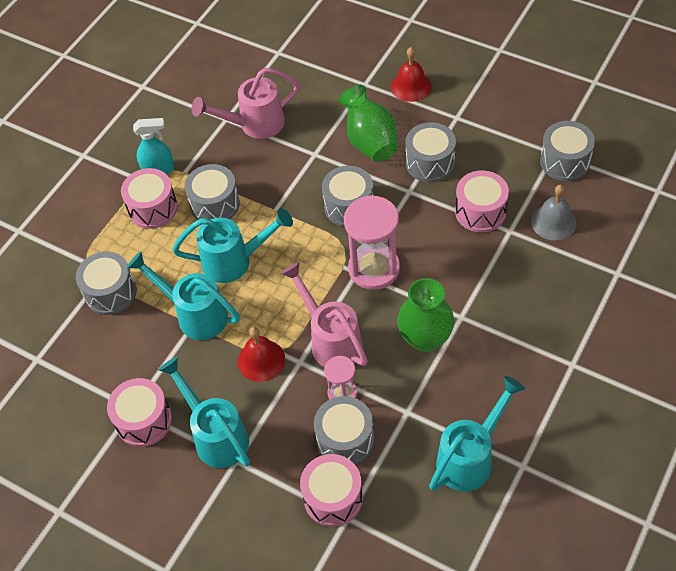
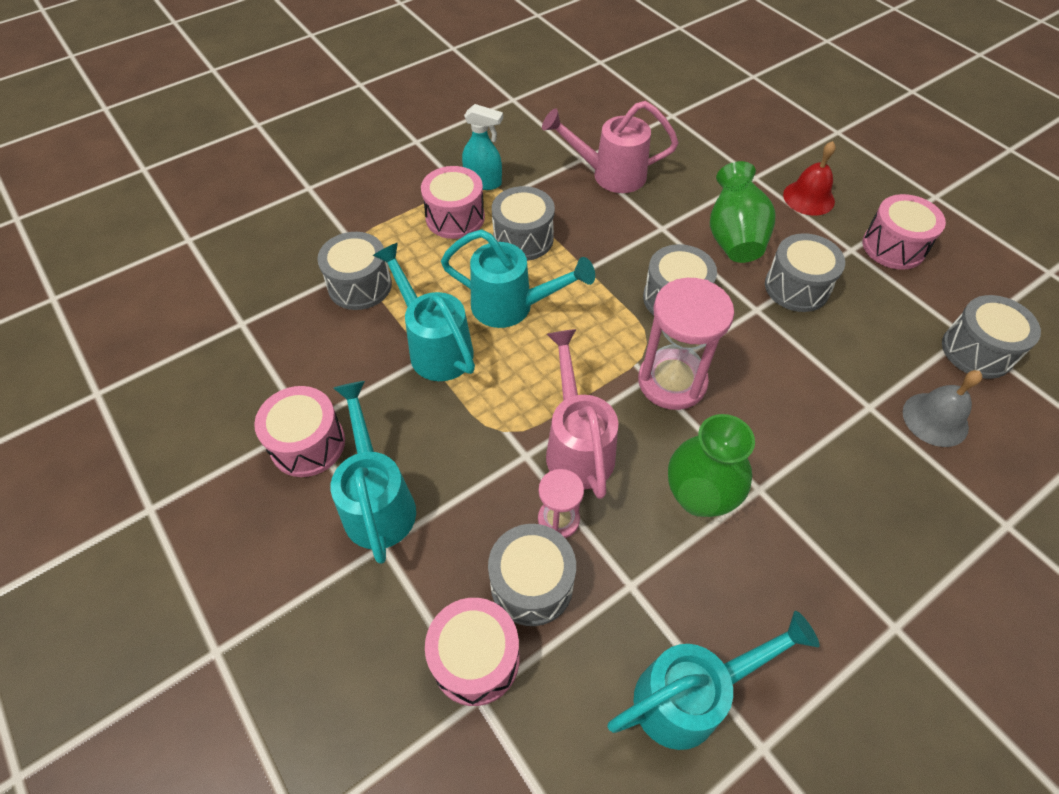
camera: 20 degrees right, 0 degrees up
red bell [237,327,285,382] -> none
pink drum [455,170,509,233] -> pink drum moved to [862,194,946,269]

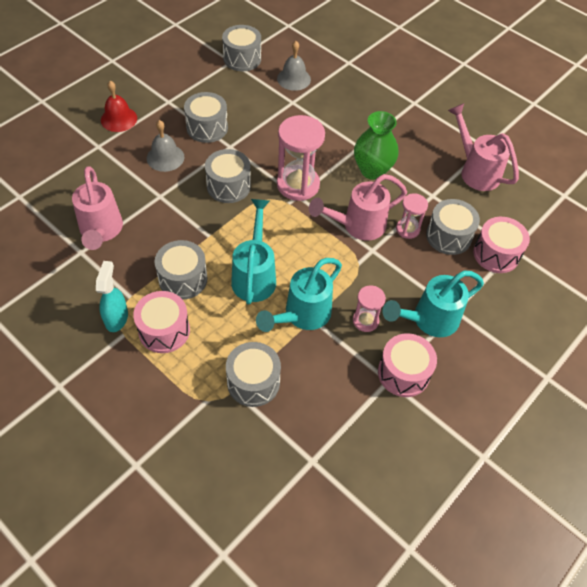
camera: 105 degrees left, 0 degrees up
turquoise watering can [607,611,820,750] -> pink watering can [448,103,519,191]
green vase [710,161,776,263] -> grey bell [147,120,184,172]
pink drum [862,194,946,269] -> none
none -> pink hourglass [353,285,386,332]

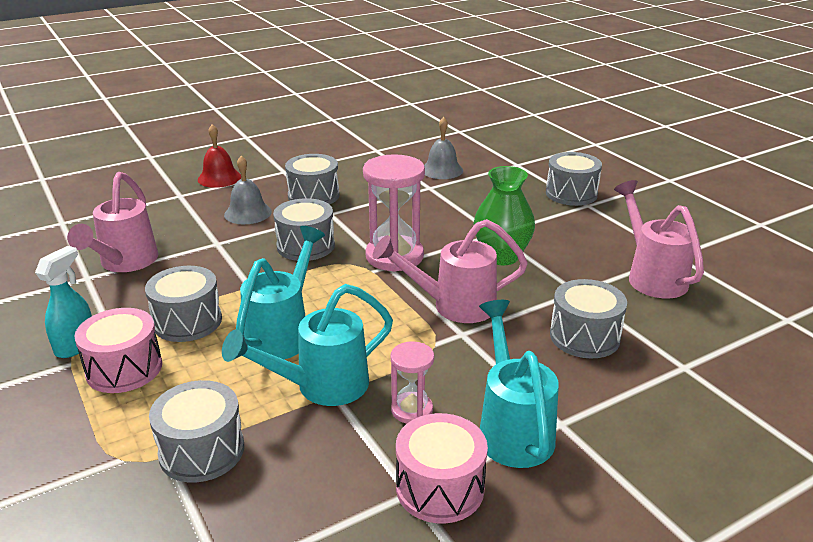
camera: 20 degrees right, 25 degrees down
grey drum [222,25,261,71] -> grey drum moved to [546,152,602,206]
turquoise watering can [383,271,484,337] -> turquoise watering can turned 90 degrees clockwise [479,300,559,468]
pink hourglass [396,193,428,239] -> none
pink drum [473,217,530,273] -> none

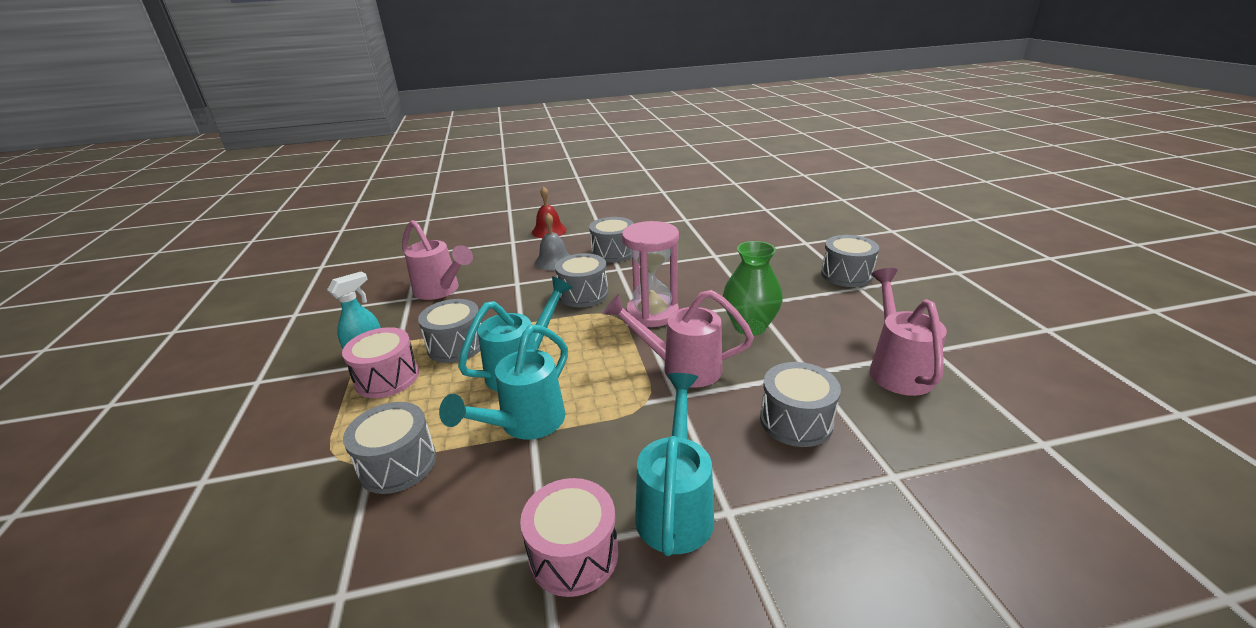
camera: 20 degrees right, 0 degrees up
pink watering can [67,172,158,272] -> pink watering can turned 75 degrees counterclockwise [402,220,473,300]
turquoise watering can [222,284,393,406] -> turquoise watering can turned 45 degrees counterclockwise [439,325,568,440]
pink hourglass [390,341,434,423] -> none
grey bell [424,117,463,179] -> none

